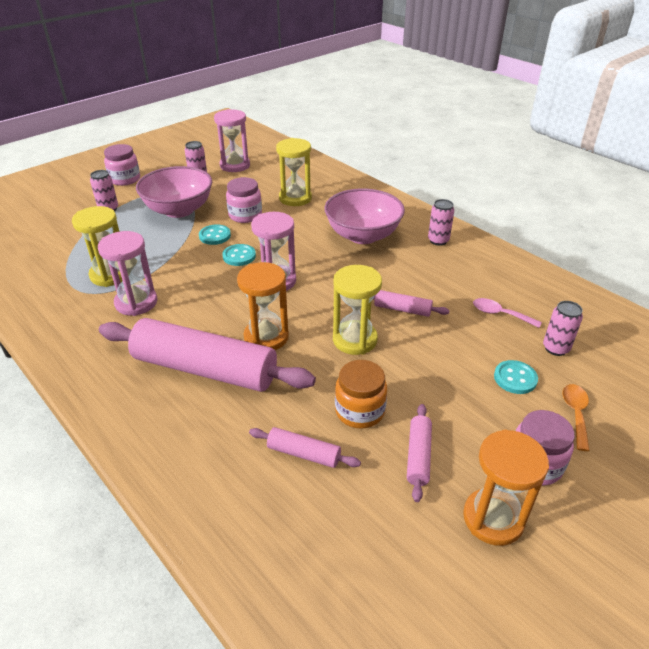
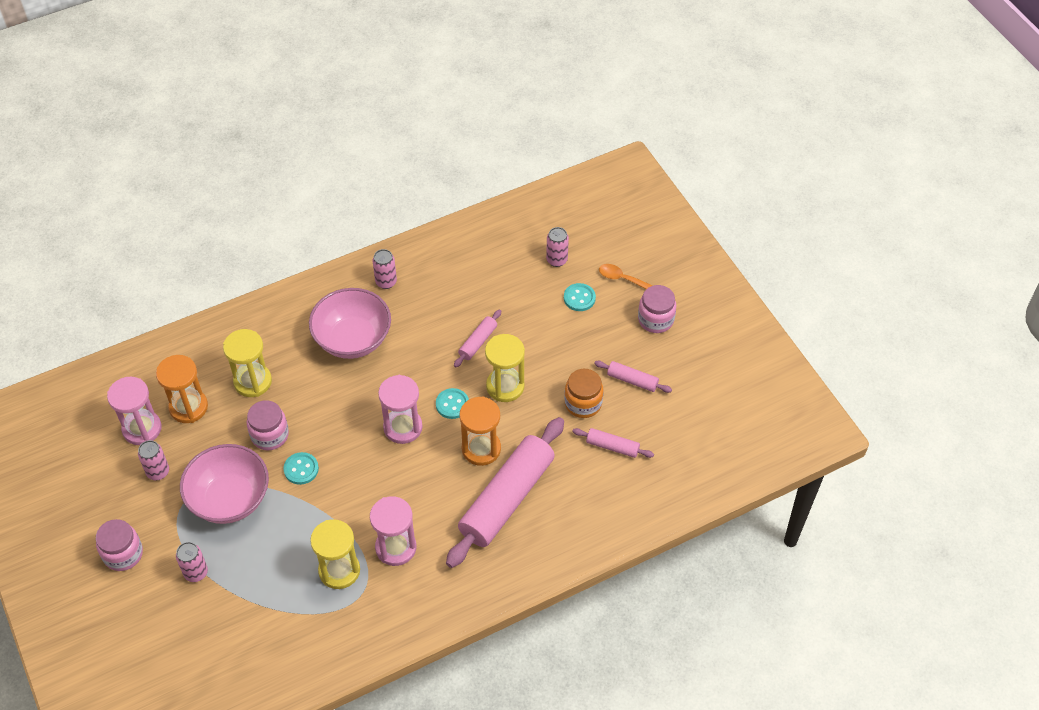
camera: 75 degrees left, 15 degrees up
turquoise button [222,244,256,266] -> turquoise button moved to [436,388,469,419]
pink rolling pin [249,427,361,468] -> pink rolling pin turned 75 degrees clockwise [572,428,654,458]
orange hourglass [463,429,549,546] -> orange hourglass moved to [156,355,208,423]
pink spoon [473,298,542,328] -> none

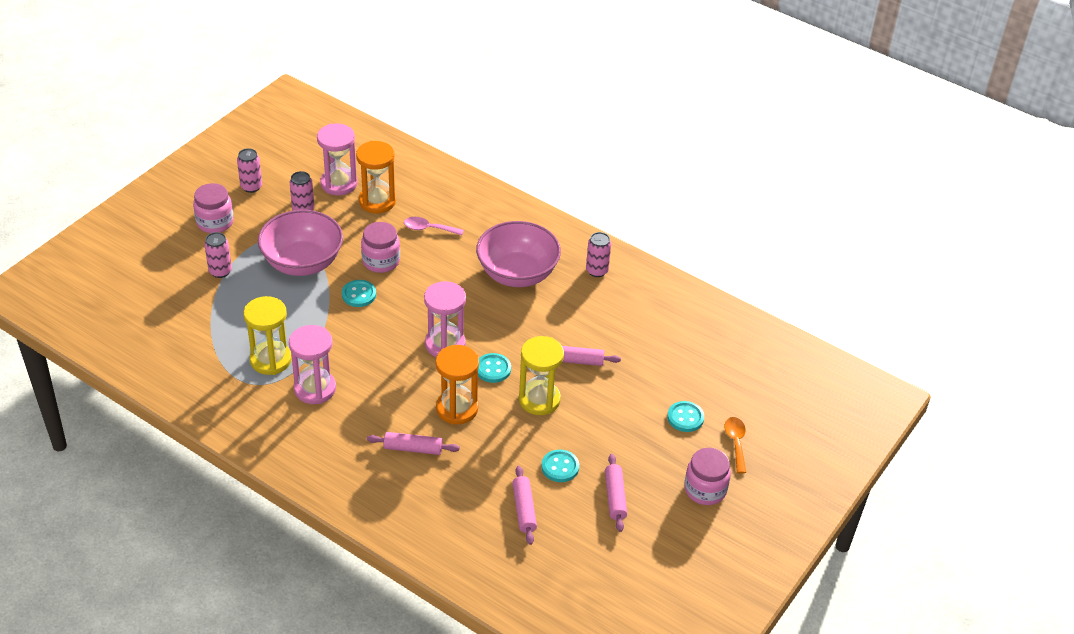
camera: 60 degrees right, 10 degrees down
yellow hourglass [223,329,272,397] -> pink spoon [404,217,464,235]
pink rolling pin [446,417,564,568] -> pink rolling pin [367,432,460,455], size x0.44
pink can [546,227,569,267] -> pink can moved to [237,148,262,193]
orange jar [564,369,604,418] -> turquoise button [541,450,579,482]

